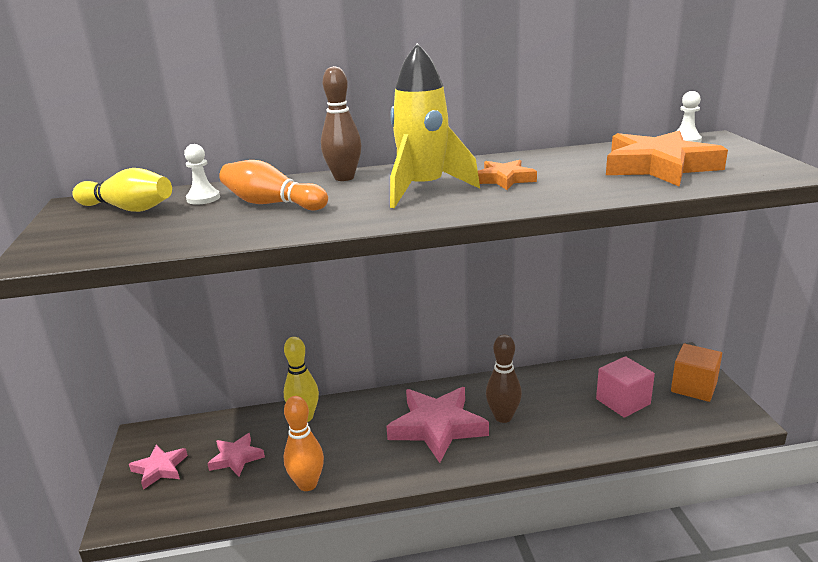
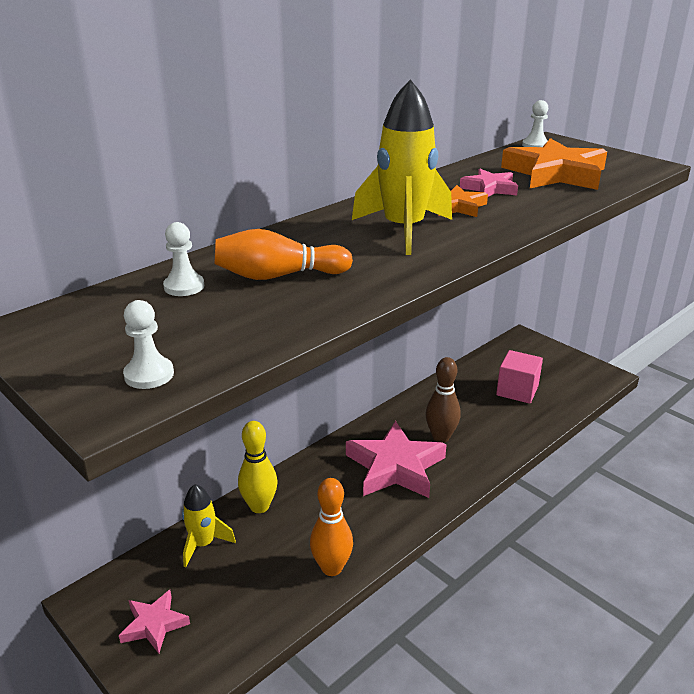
camera: 35 degrees left, 5 degrees up
yellow bowling pin [72,168,172,212] -> none
pink star [207,433,265,477] -> pink star moved to [460,169,518,197]
brown bowling pin [321,66,362,181] -> none
orange cube [671,344,722,402] -> none
none -> white pawn [123,300,174,389]
none -> yellow rocket [182,484,236,567]

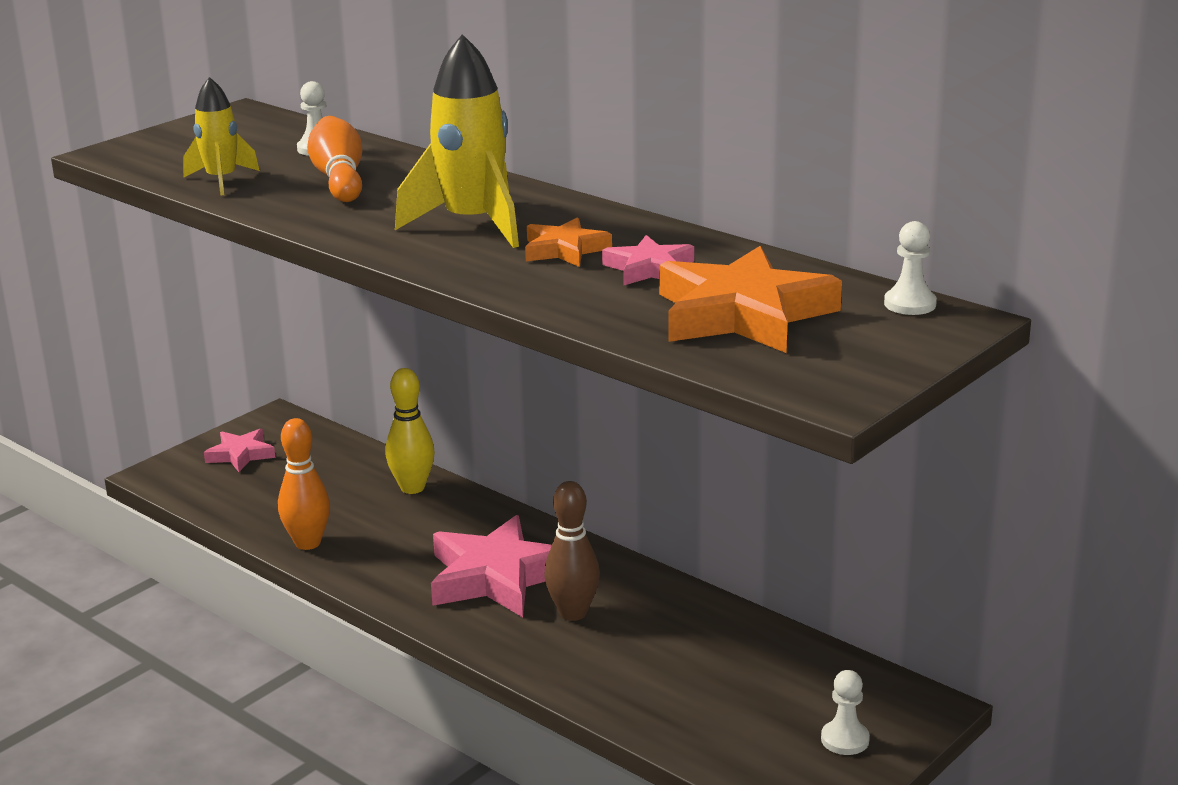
camera: 85 degrees right, 5 degrees down
white pawn [123,300,174,389] -> white pawn moved to [821,670,870,755]
yellow rocket [182,484,236,567] -> yellow rocket moved to [183,77,260,196]
pink cube [496,350,543,404] -> none

